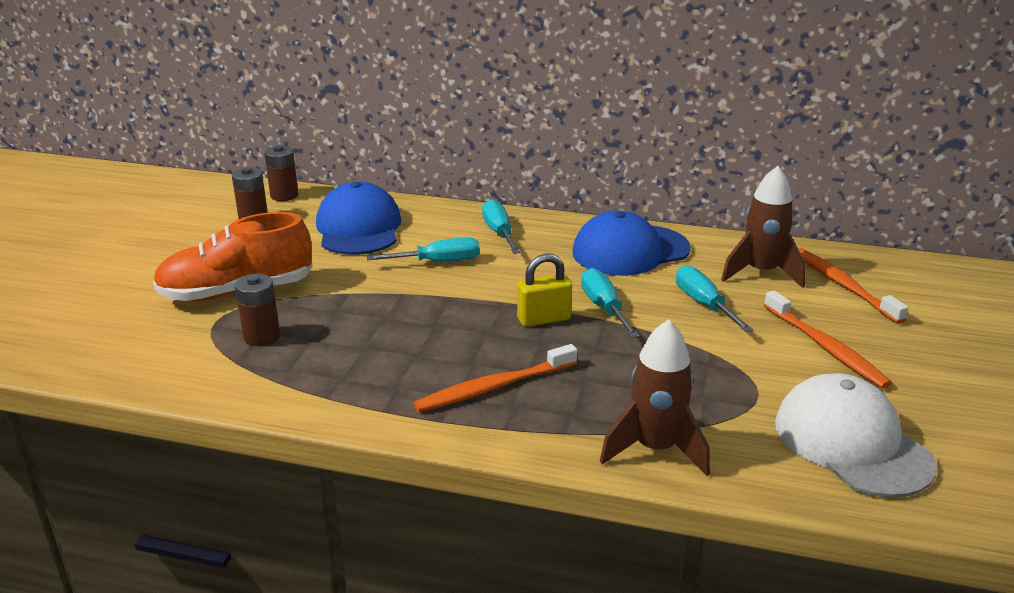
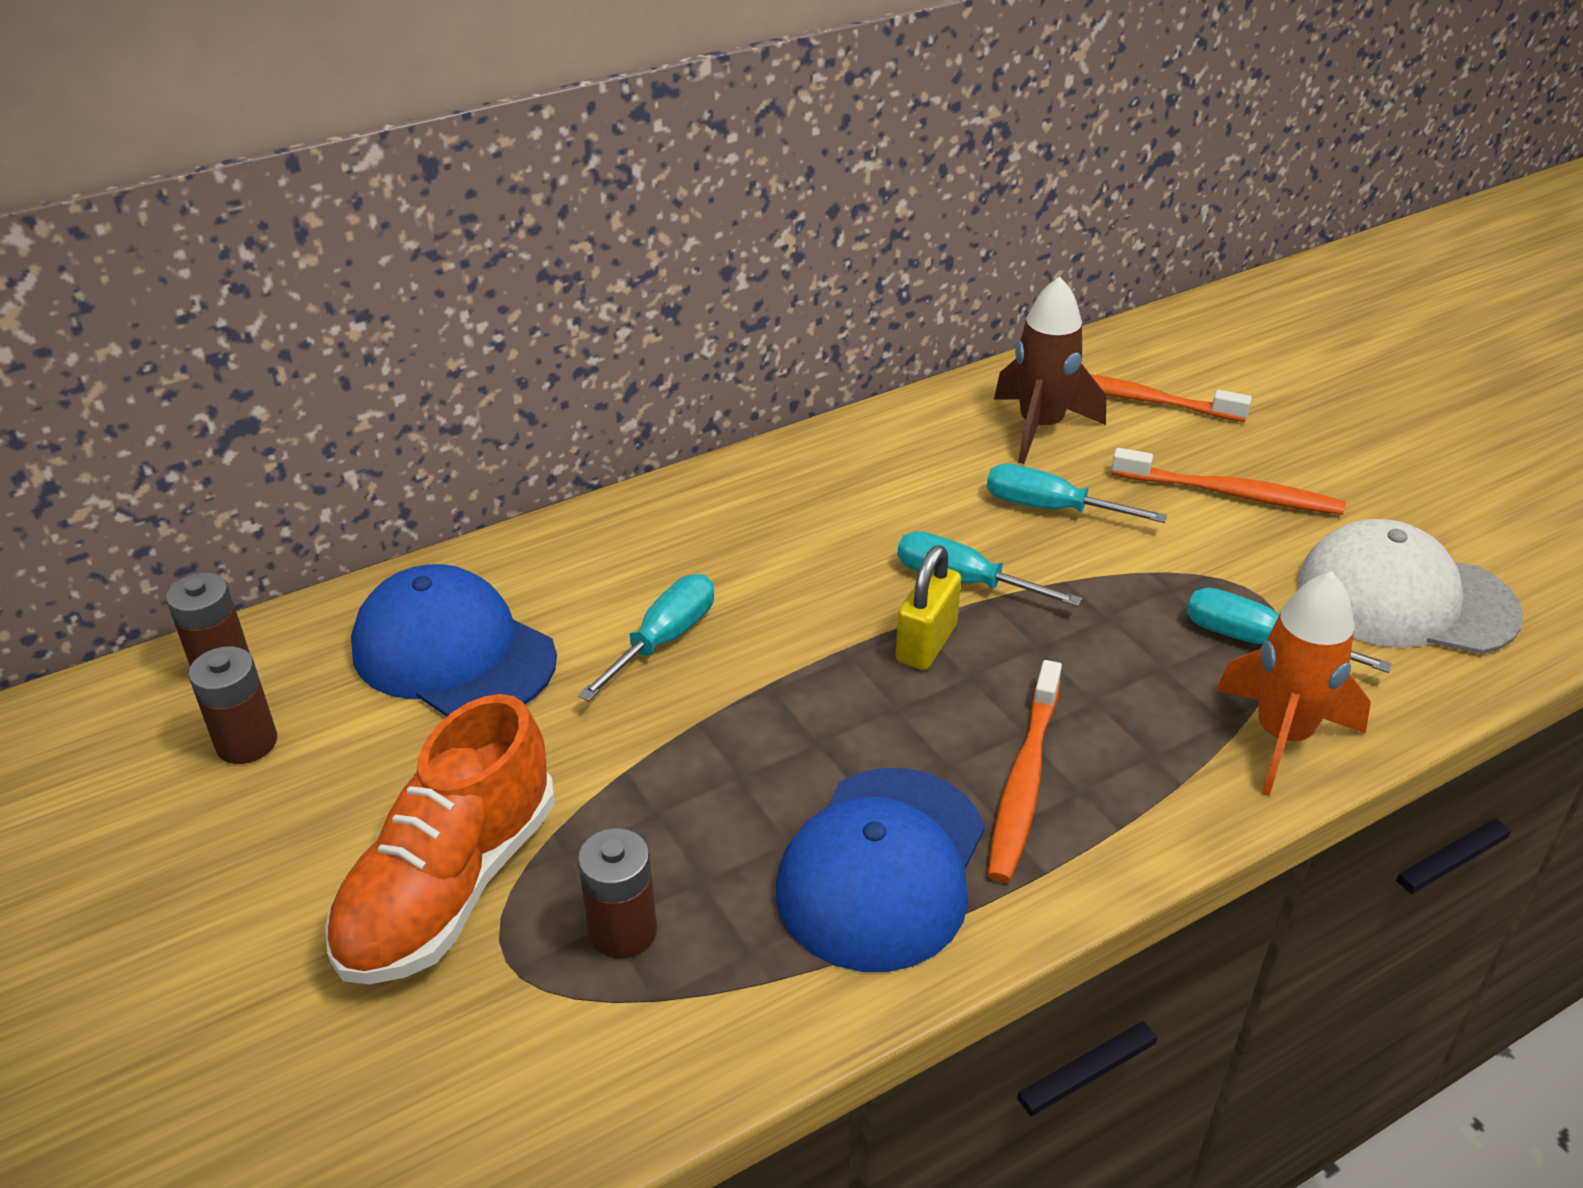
camera: 45 degrees left, 10 degrees up
turquoise screwdriver [482,199,521,254] -> turquoise screwdriver moved to [1187,588,1392,673]
blue cap [572,210,691,276] -> blue cap moved to [776,768,985,972]
brown rocket [600,319,710,476] -> orange rocket [1216,571,1371,796]

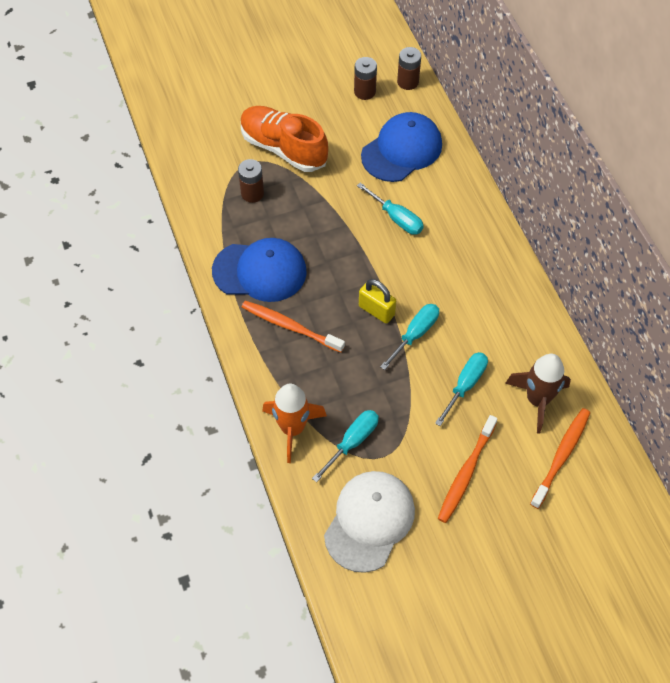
camera: 100 degrees right, 20 degrees up
blue cap [776,768,985,972] -> blue cap turned 150 degrees clockwise [212,238,307,302]

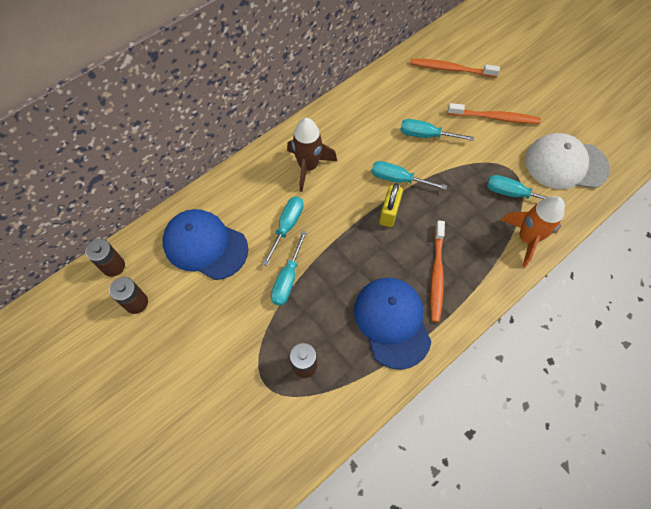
camera: 110 degrees left, 5 degrees up
orange shoe [241,106,328,172] -> none
brown rocket [505,354,571,434] -> brown rocket moved to [287,118,337,192]
none -> turquoise screwdriver [271,231,307,306]

